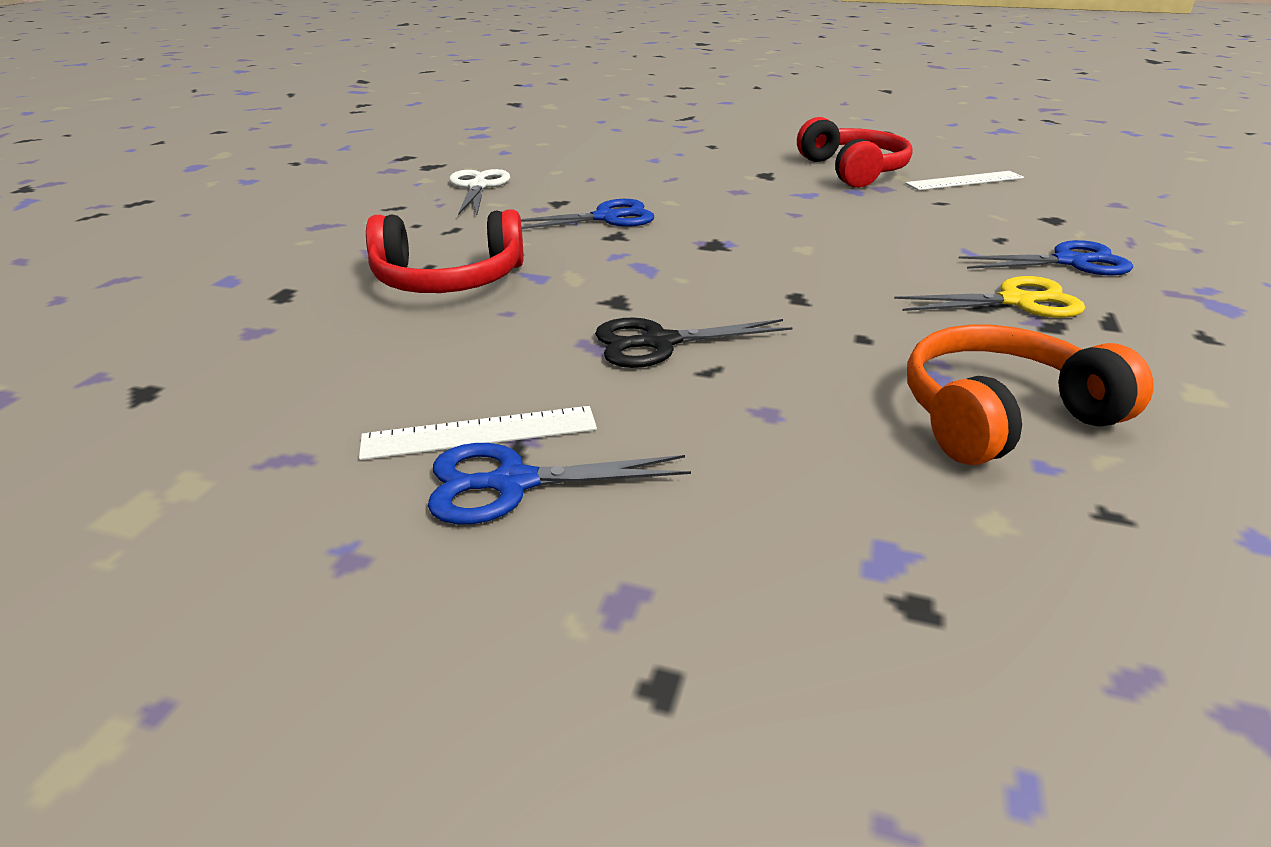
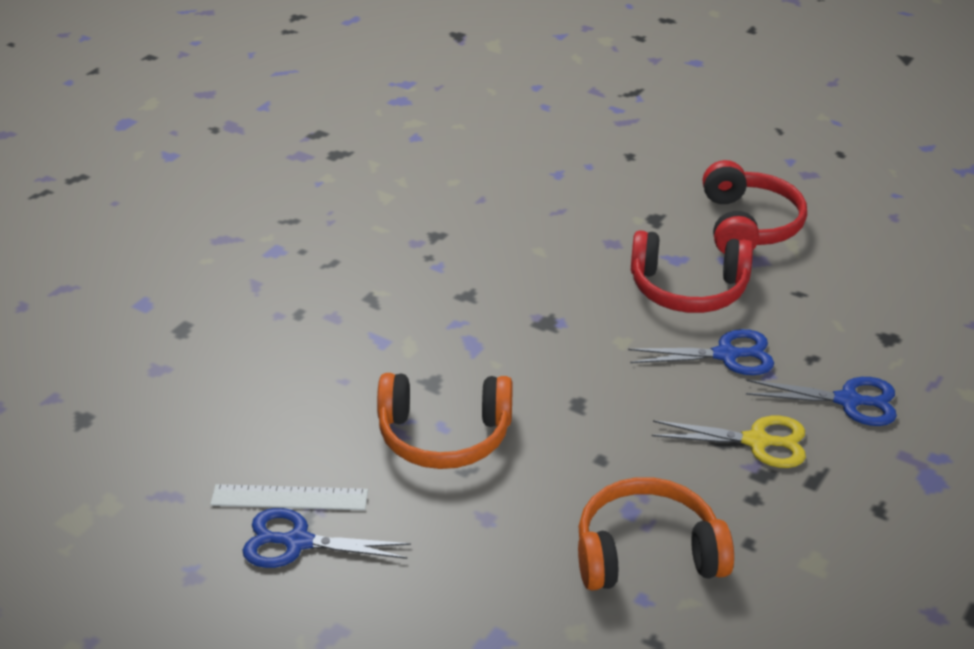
camera: 15 degrees right, 5 degrees up
red headphones [366,209,524,293] -> red headphones moved to [631,230,753,313]
white scissors [449,169,510,215] -> none
blue scissors [521,199,654,229] -> blue scissors moved to [628,329,774,375]
black scissors [595,318,793,368] -> orange headphones [377,373,513,469]
white ruler [905,171,1024,190] -> none

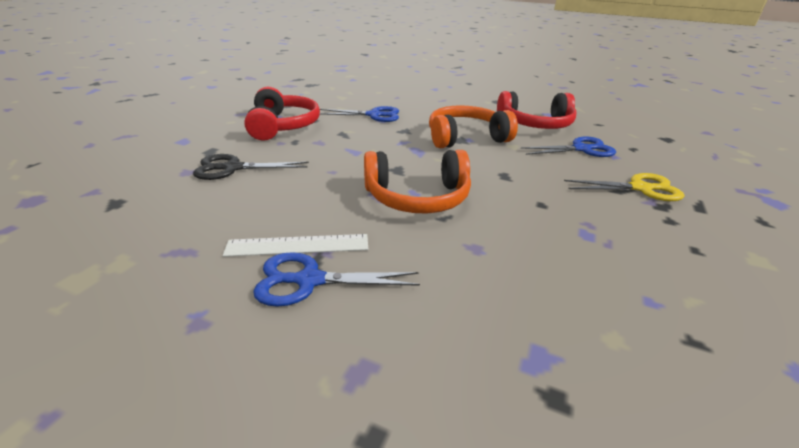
camera: 10 degrees left, 5 degrees down
orange headphones [578,477,734,590] -> orange headphones moved to [429,105,518,148]
red headphones [703,160,807,254] -> red headphones moved to [244,87,320,141]
blue scissors [746,377,897,426] -> blue scissors moved to [320,106,399,122]
none -> black scissors [193,154,309,180]

